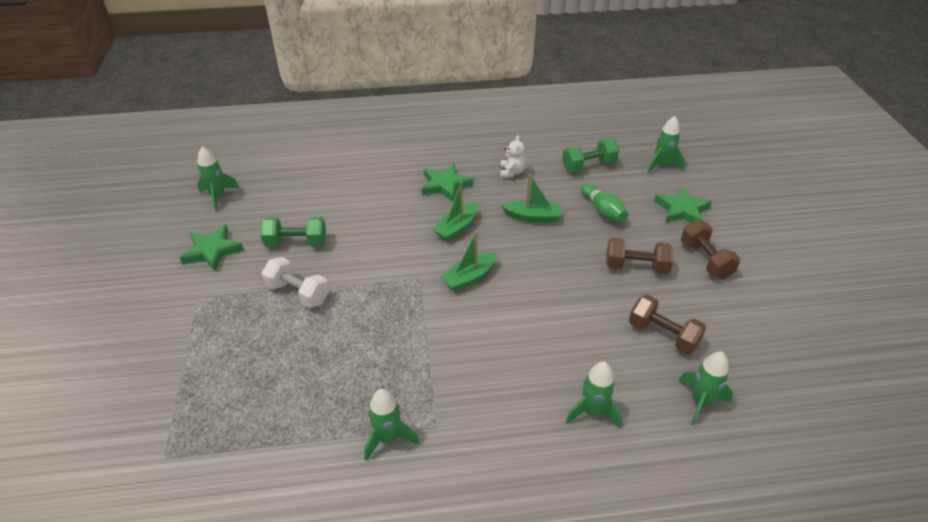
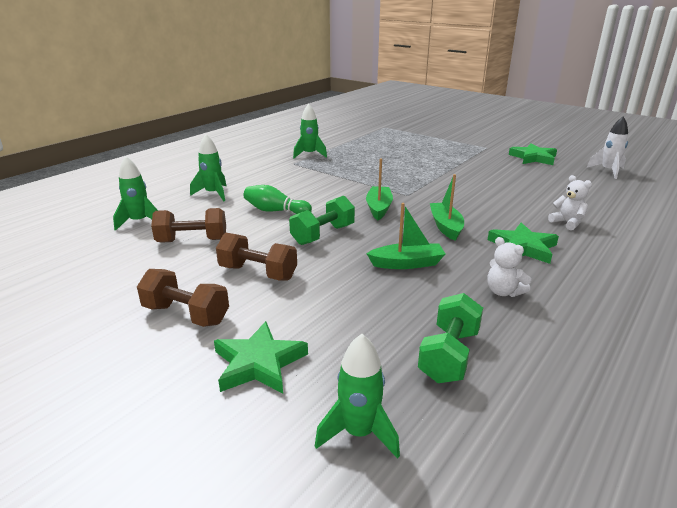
camera: 135 degrees right, 15 degrees down
green rocket [197,147,239,211] -> white rocket [587,117,628,179]
green dumbbell [260,217,326,247] -> green dumbbell moved to [289,196,355,245]
white dumbbell [261,257,329,308] -> none
green boat [501,174,561,222] -> green boat turned 150 degrees counterclockwise [366,203,445,269]
green bowling pin [581,183,628,222] -> green bowling pin moved to [244,185,312,214]
brown dumbbell [606,238,674,274] -> brown dumbbell turned 60 degrees clockwise [216,233,297,280]
none -> white teddy bear [548,175,592,230]

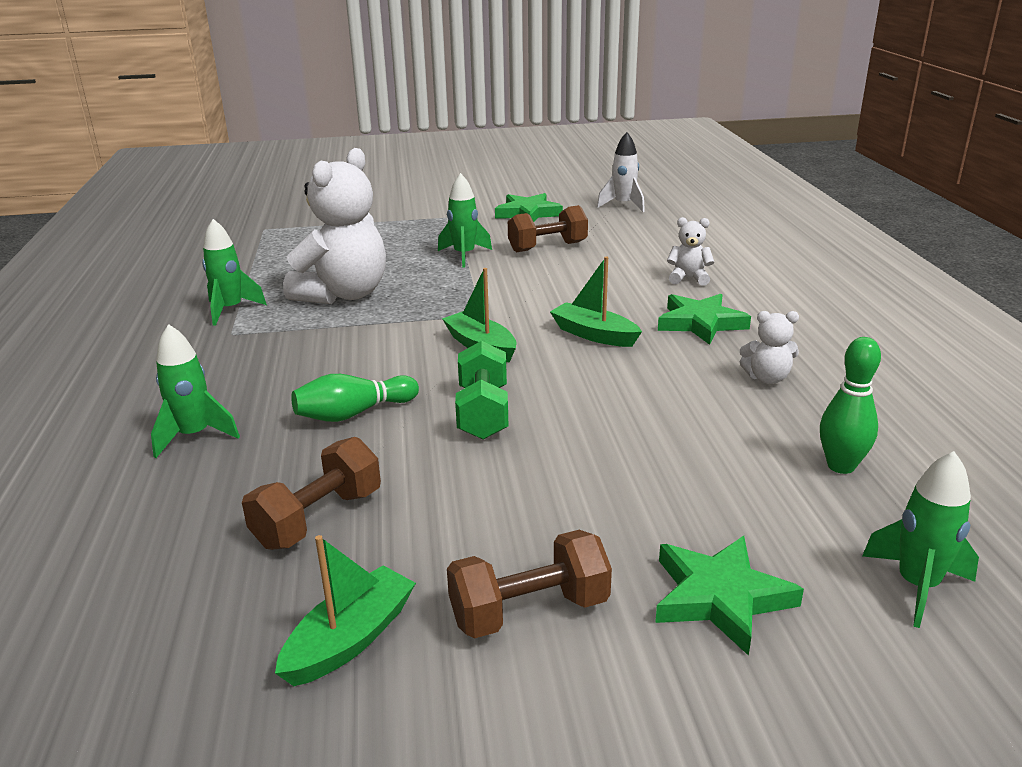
camera: 45 degrees left, 0 degrees up
green rocket [113,156,158,231] -> green rocket moved to [438,173,492,268]
brown dumbbell [216,233,297,280] -> brown dumbbell moved to [508,205,588,252]
green boat [366,203,445,269] -> green boat moved to [275,535,416,686]
green dumbbell [418,293,483,383] -> green bowling pin [820,337,881,474]
none -> white teddy bear [283,148,386,304]

